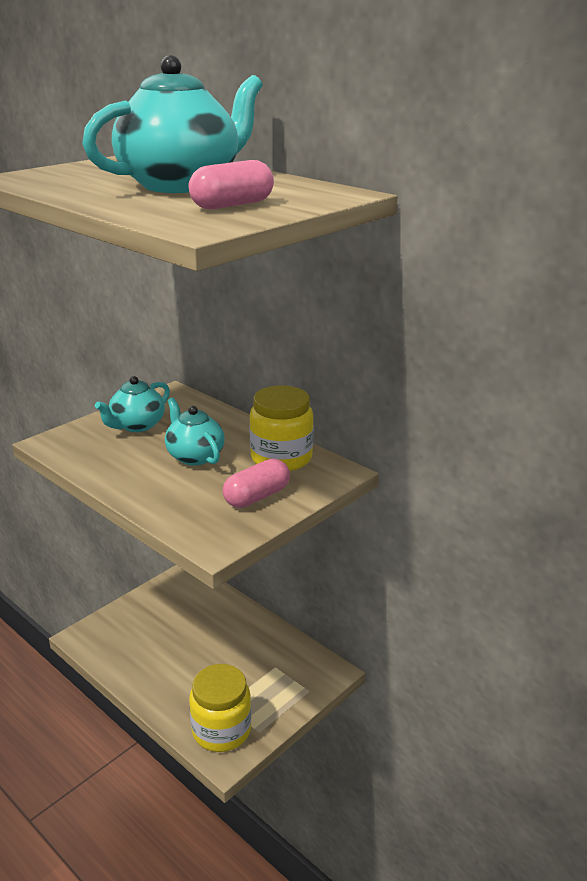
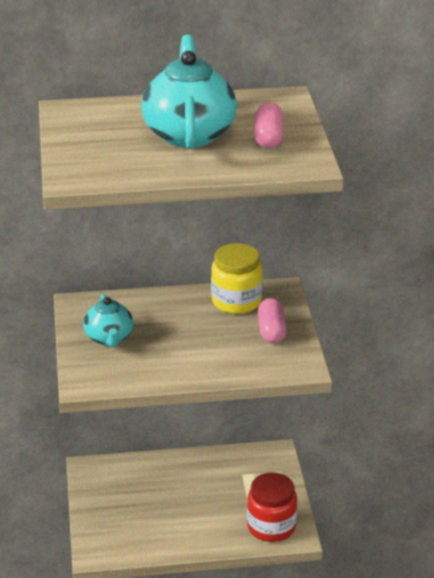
camera: 50 degrees left, 5 degrees up
turquoise teapot [165,398,225,465] -> none
yellow jar [189,664,251,752] -> red jar [247,473,297,542]

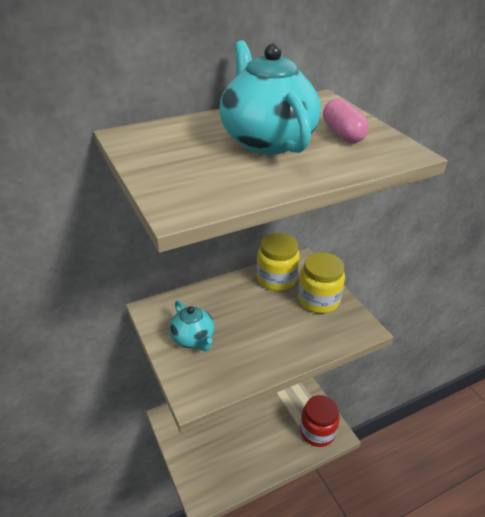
camera: 20 degrees left, 5 degrees up
pink capsule [258,298,286,344] -> yellow jar [298,252,345,313]

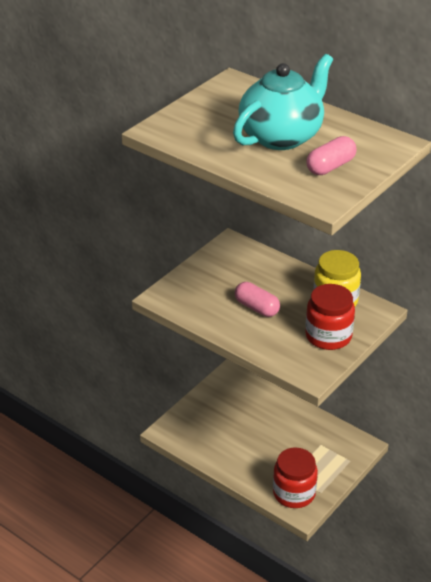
camera: 65 degrees right, 0 degrees up
turquoise teapot [169,300,215,351] -> none
yellow jar [298,252,345,313] -> red jar [305,284,355,350]
none -> pink capsule [235,282,280,317]

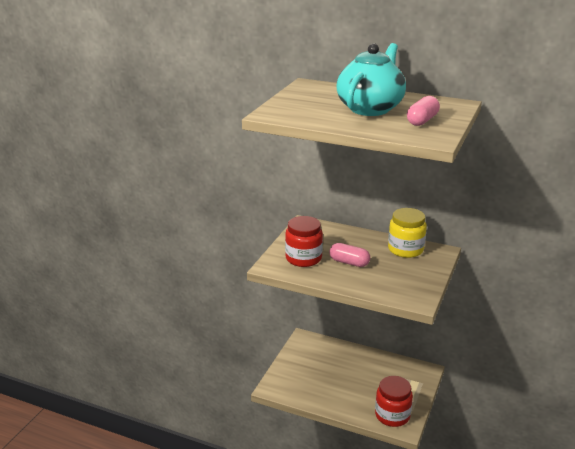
camera: 15 degrees left, 10 degrees down
red jar [305,284,355,350] -> red jar moved to [285,216,323,267]

